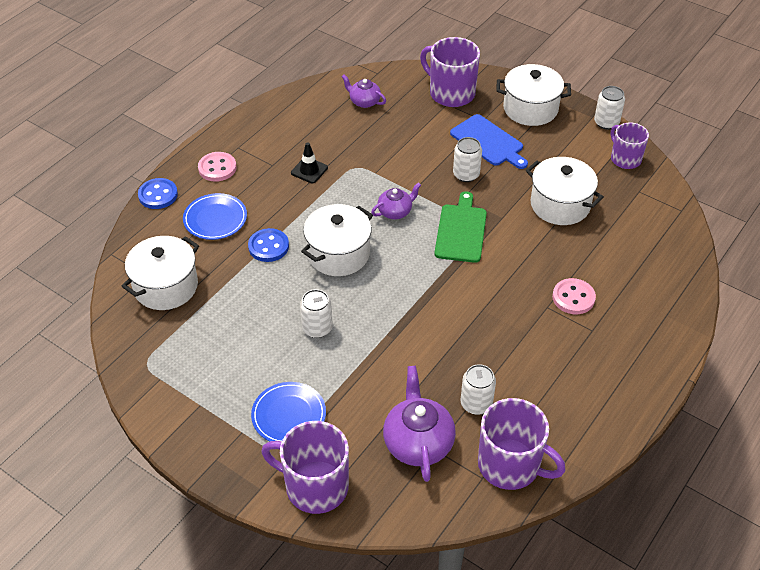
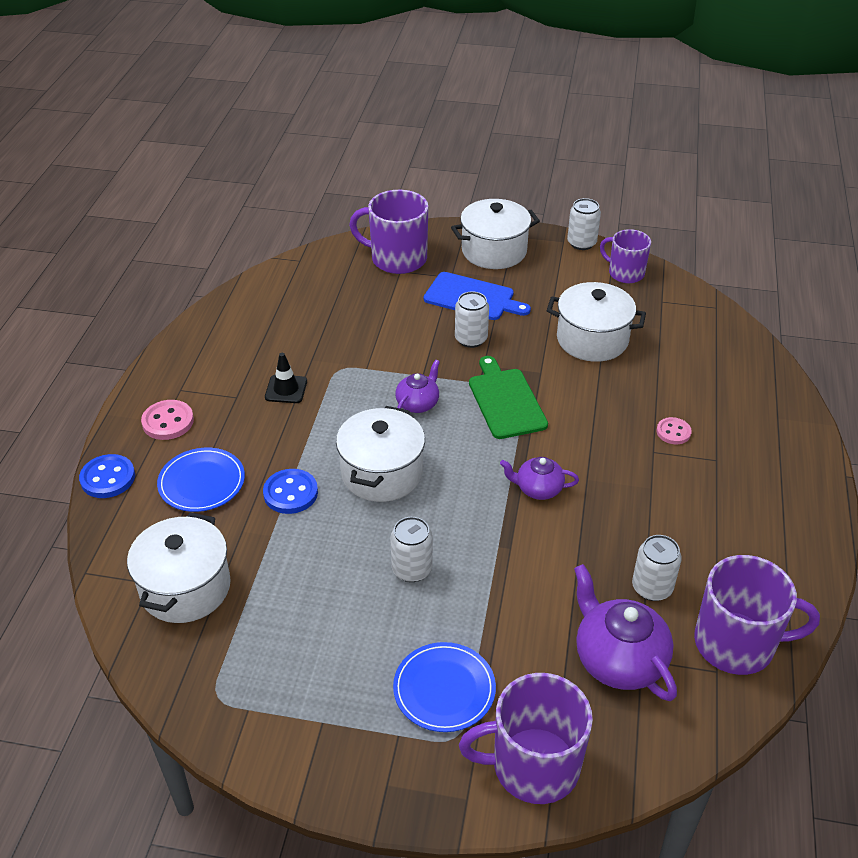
camera: 25 degrees left, 5 degrees down
purple teapot [342,75,386,108] -> purple teapot moved to [500,457,579,500]
pink button [552,278,596,314] -> pink button [656,417,692,444], size x0.66

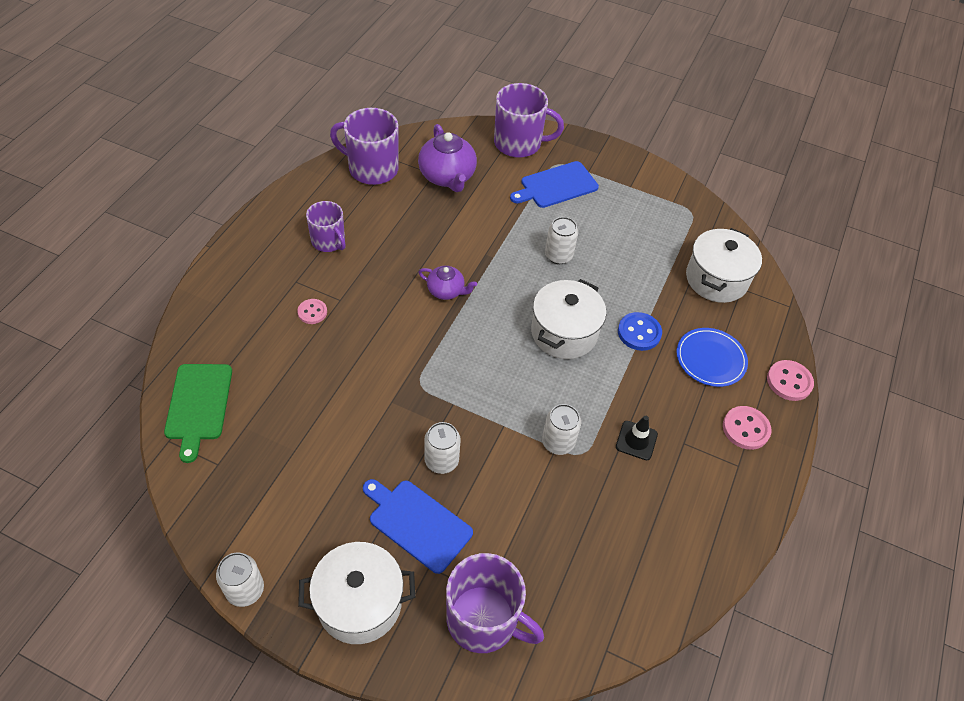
camera: 170 degrees left, 10 degrees up
blue button [79,454,135,498] -> pink button [767,360,814,401]
blue plate [393,642,496,732] -> blue cutting board [510,161,599,208]
purple teapot [395,360,440,413] -> none
green cutting board [469,356,548,439] -> green cutting board moved to [164,364,232,463]
white pot [547,282,646,362] -> none
purple mug [600,229,651,283] -> purple mug moved to [306,201,346,252]
white can [632,535,682,601] -> white can moved to [542,404,581,455]

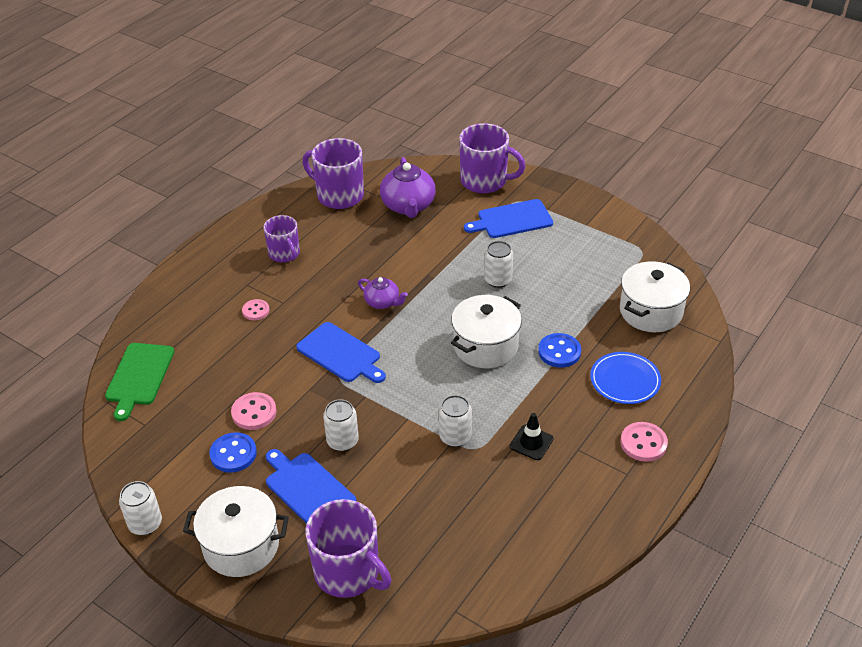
camera: 15 degrees right, 10 degrees down
pink button [767,360,814,401] -> pink button moved to [231,392,277,430]
none -> blue button [210,432,257,473]
none -> blue cutting board [296,322,386,383]

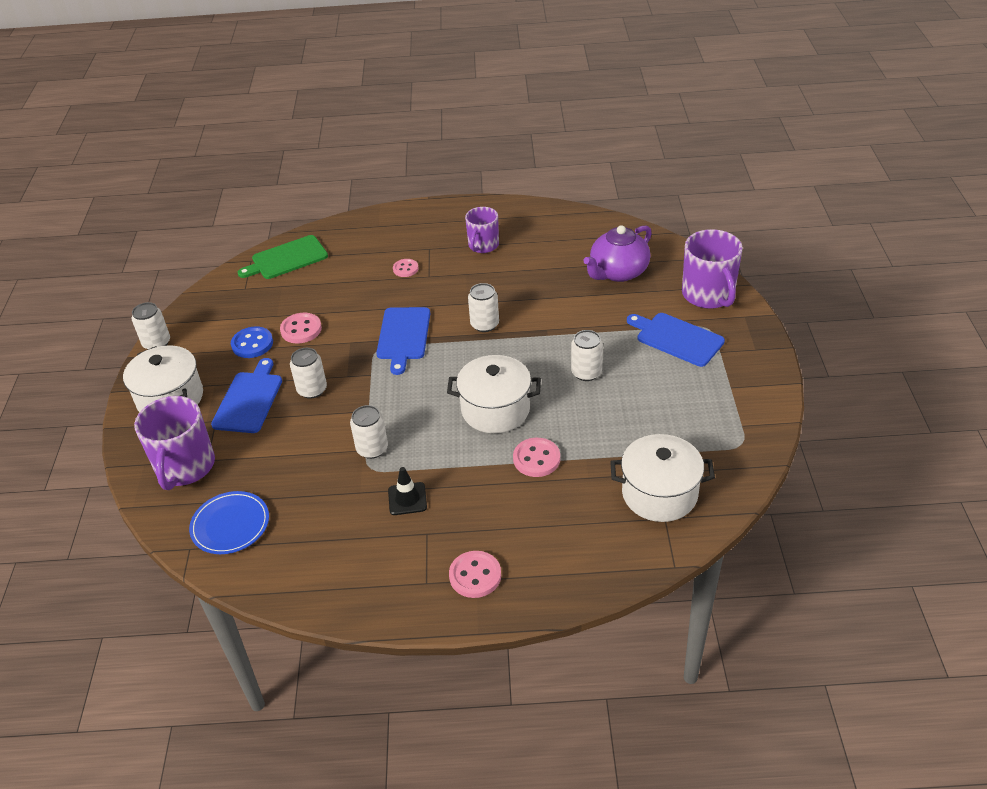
camera: 55 degrees right, 0 degrees up
purple mug [303,138,364,209] -> none
purple teapot [358,277,408,309] -> white can [468,283,499,332]
blue button [538,333,581,368] -> pink button [513,438,560,477]
blue plate [590,352,661,404] -> blue plate moved to [189,491,269,554]

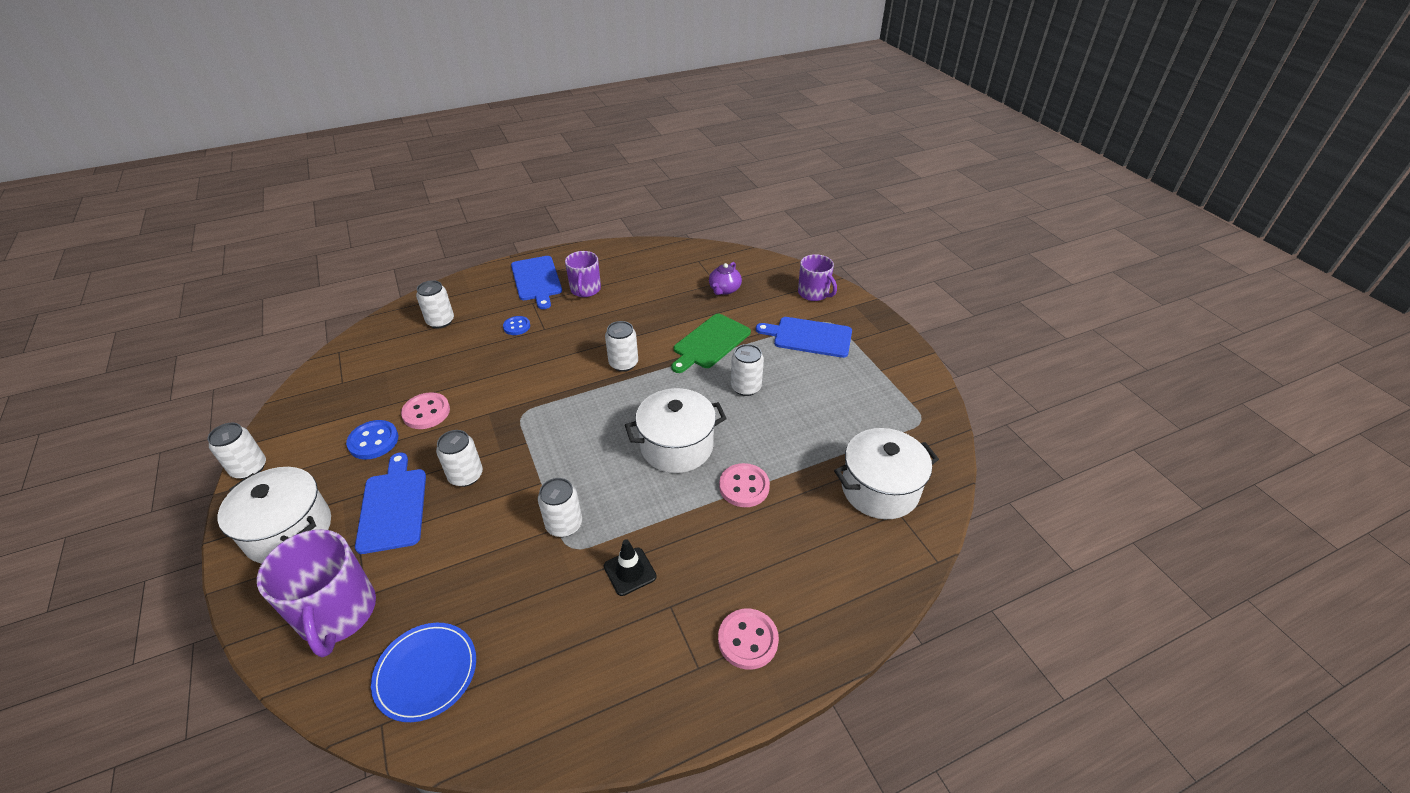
camera: 25 degrees left, 0 degrees up
green cutting board [238,235,328,279] -> green cutting board moved to [671,314,751,373]
blue cutting board [376,307,430,375] -> blue cutting board moved to [511,256,562,309]
pink button [393,259,419,277] -> blue button [503,316,530,335]
purple teapot [583,225,652,282] -> purple teapot [709,262,742,295], size x0.58
purple mug [682,229,743,309] -> purple mug [798,254,837,301], size x0.64
none -> white can [416,280,454,328]

